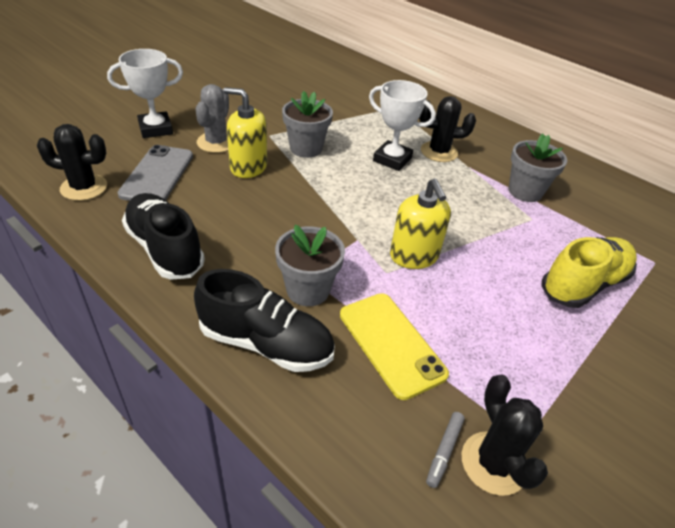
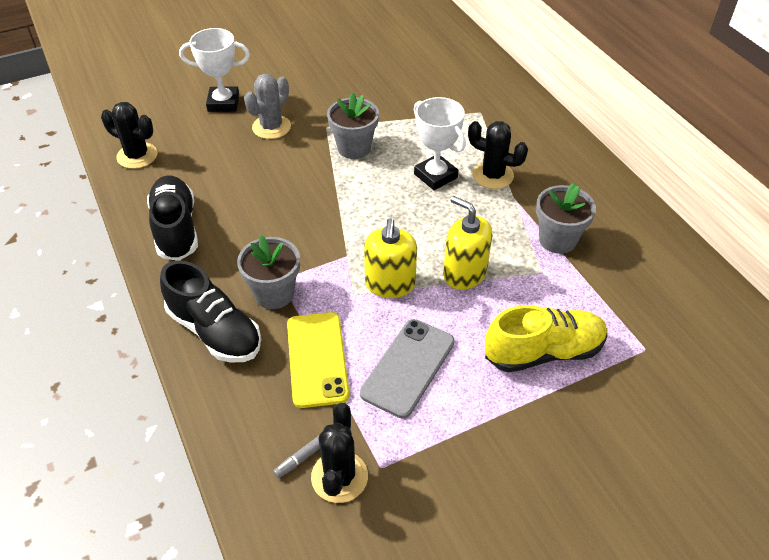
camera: 25 degrees right, 5 degrees up
grey phone [117,145,193,201] -> grey phone moved to [360,319,455,418]
yellow soap dispenser [223,87,267,178] -> yellow soap dispenser moved to [443,196,492,290]

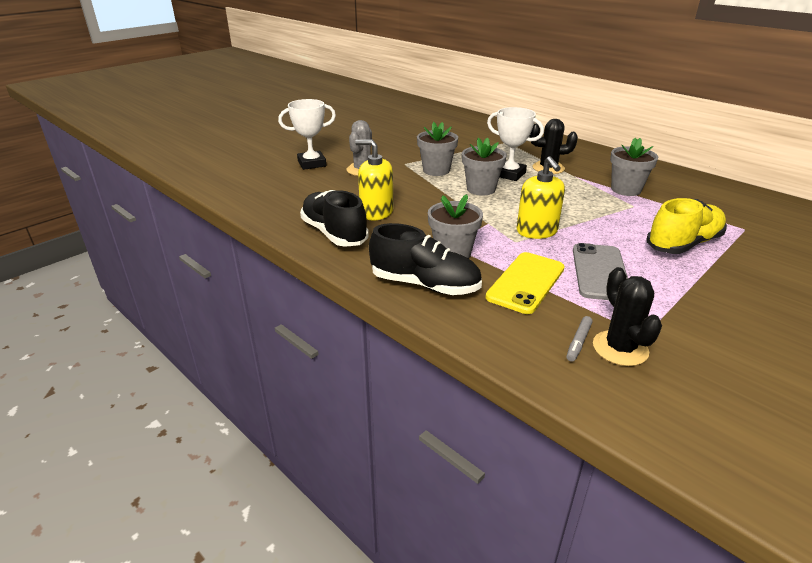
camera: 20 degrees left, 15 degrees down
black cactus [101,102,157,169] -> none
yellow phone [287,312,350,408] -> yellow phone turned 60 degrees clockwise [486,252,565,314]
yellow soap dispenser [443,196,492,290] -> yellow soap dispenser moved to [355,139,393,220]
none -> grey flower pot [462,137,507,196]

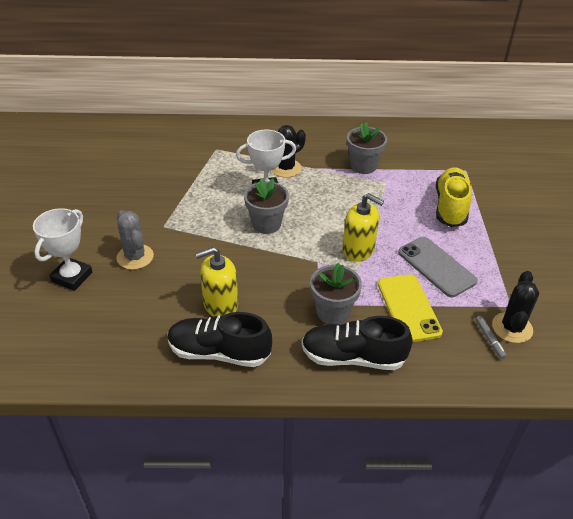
camera: 45 degrees left, 10 degrees up
black shoe [369,223,482,295] -> black shoe turned 150 degrees counterclockwise [301,316,413,370]
grey flower pot [417,122,458,176] -> none
black cactus [593,267,662,366] -> black cactus turned 75 degrees clockwise [492,271,539,343]

